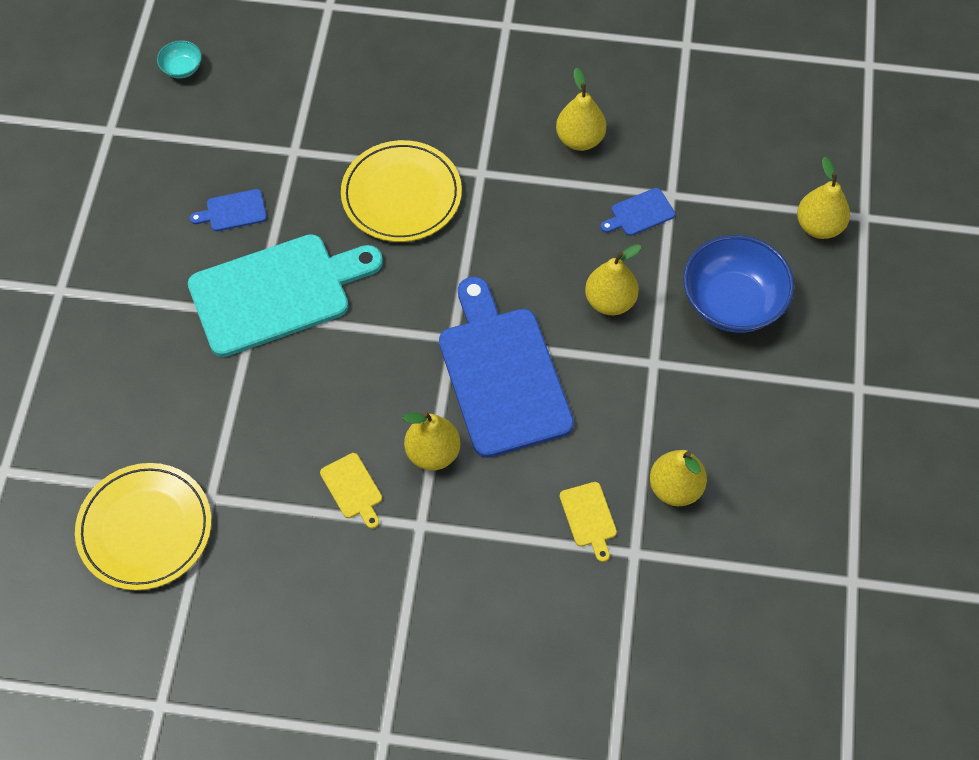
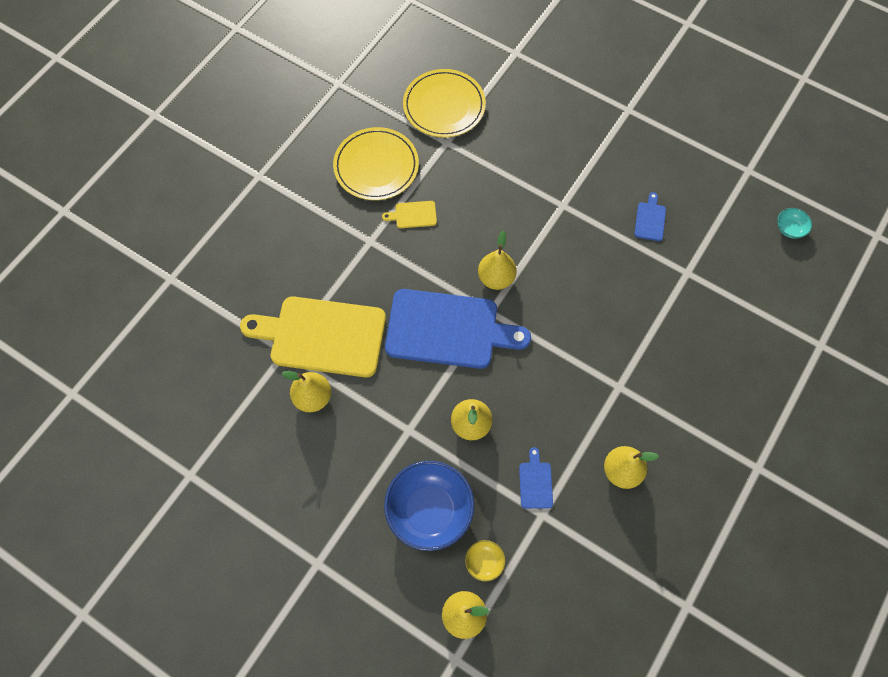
camera: 115 degrees right, 5 degrees up
turquoise cutting board [188,234,383,357] -> none
yellow plate [341,140,462,242] -> yellow plate moved to [333,127,419,200]
yellow pear [402,411,461,471] -> yellow pear moved to [478,231,517,290]
yellow cutting board [560,482,617,562] -> yellow cutting board [240,296,386,377], size x2.49
none -> yellow bowl [465,540,505,582]

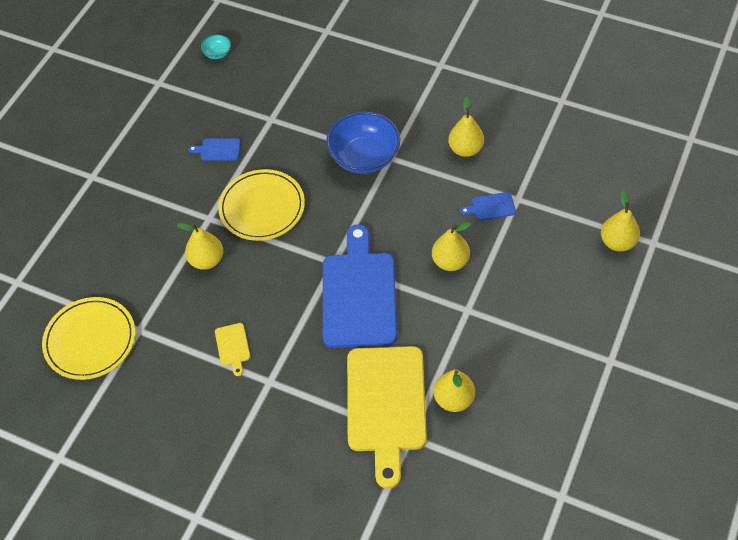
camera: 95 degrees left, 10 degrees down
yellow plate [333,127,419,200] -> yellow plate moved to [218,169,305,241]
blue bowl [384,461,474,551] -> blue bowl moved to [326,112,400,174]
yellow bowl [465,540,505,582] -> none
yellow pear [478,231,517,290] -> yellow pear moved to [177,223,223,270]

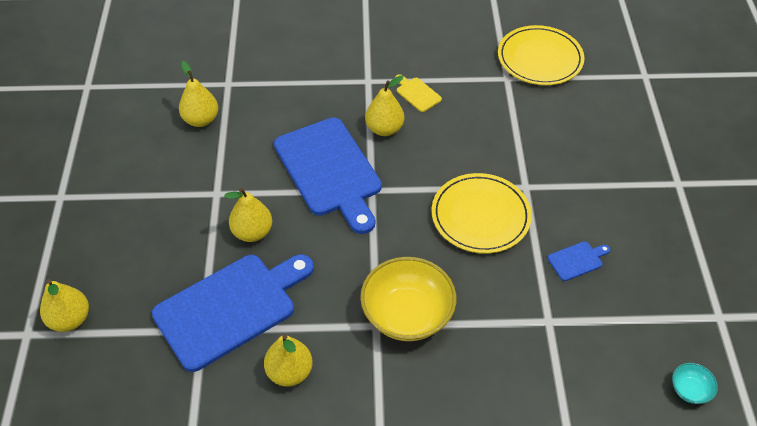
camera: 150 degrees right, 5 degrees down
yellow pear [177,223,223,270] -> yellow pear moved to [365,75,404,136]
blue bowl [326,112,400,174] -> yellow bowl [360,257,456,341]
yellow cutting board [347,346,427,489] -> none
blue cutting board [460,192,516,221] -> blue cutting board [152,254,314,372], size x2.49

